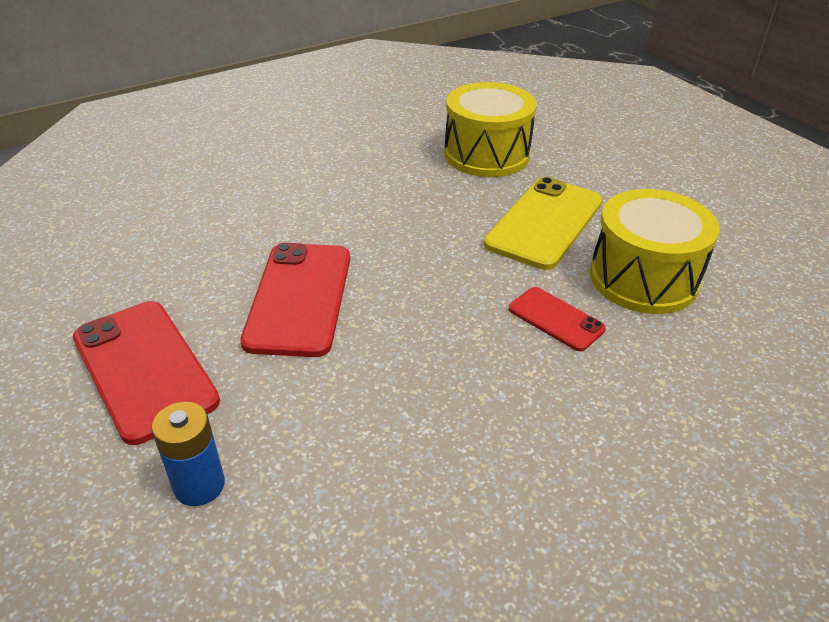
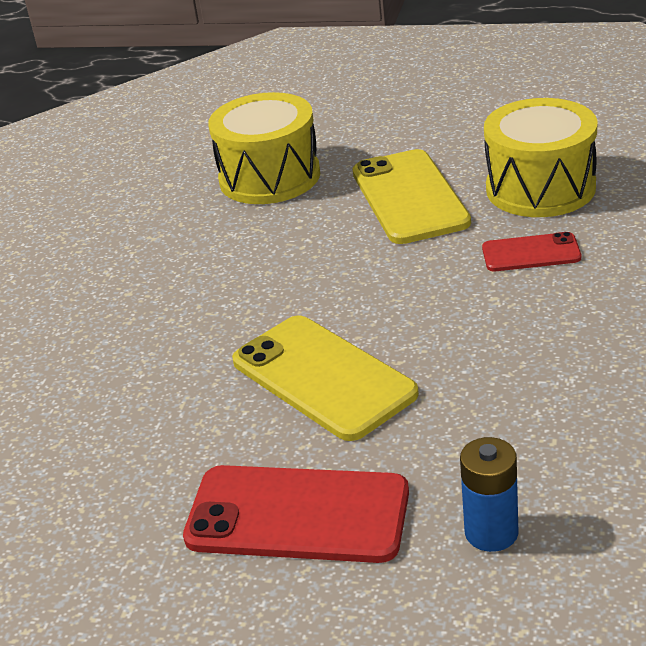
camera: 40 degrees left, 5 degrees down
red phone [240,243,350,357] -> yellow phone [232,315,419,441]

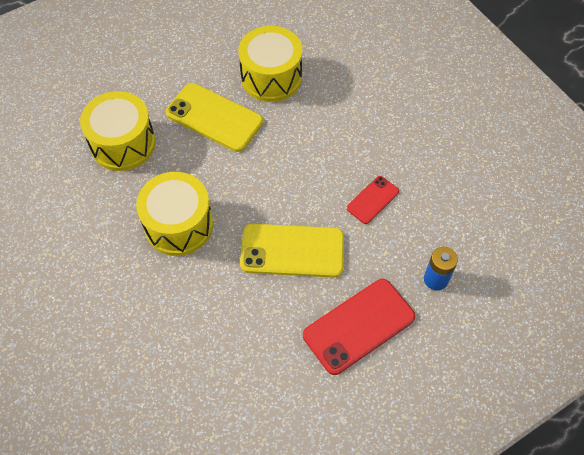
camera: 50 degrees left, 25 degrees up
red phone [482,232,581,271] -> red phone moved to [347,176,399,224]
none -> yellow drum [136,172,213,256]

